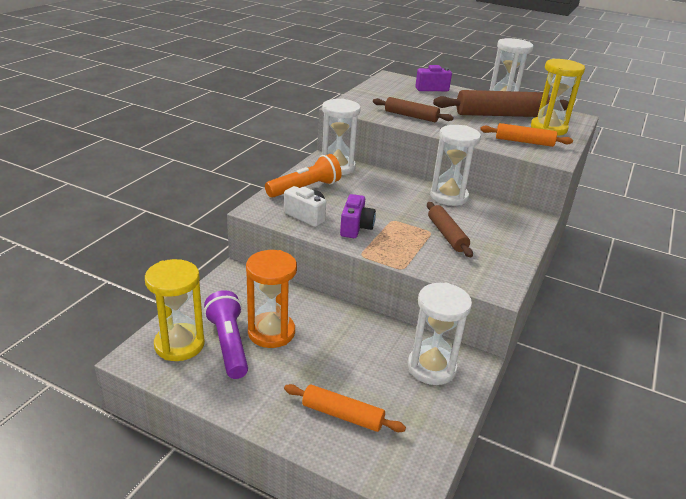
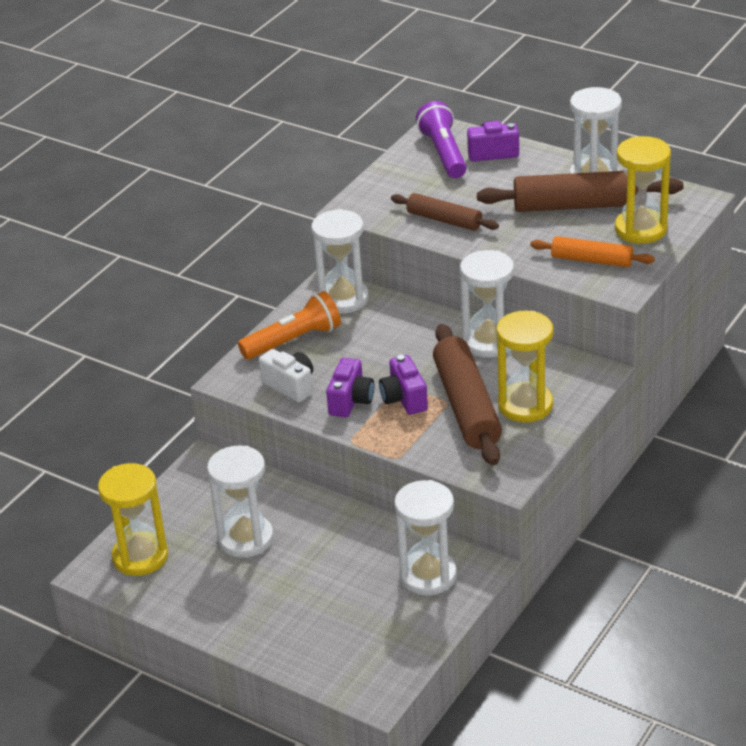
camera: 10 degrees right, 5 degrees up
purple flashlight [204,290,248,379] -> purple flashlight moved to [416,101,467,178]
orange hourglass [246,250,297,348] -> white hourglass [207,446,274,558]
orange rolling pin [284,384,406,432] -> none
brown rolling pin [427,202,473,257] -> brown rolling pin [433,324,502,465], size x1.70
none -> purple camera [379,355,428,415]
none -> yellow hourglass [496,311,553,422]

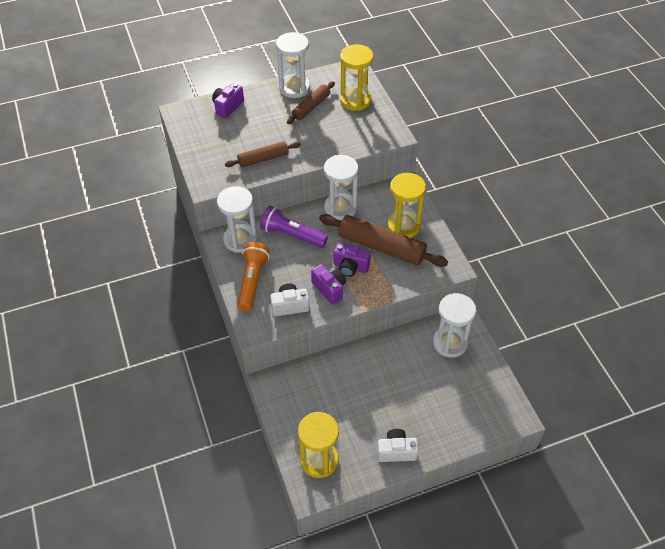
camera: 55 degrees left, 15 degrees up
white hourglass [207,446,274,558] -> none
purple flashlight [416,101,467,178] -> purple flashlight moved to [260,206,328,248]
brown rolling pin [477,171,684,212] -> brown rolling pin [287,81,335,124], size x0.59
orange rolling pin [530,236,655,267] -> none
none -> white camera [377,429,419,462]

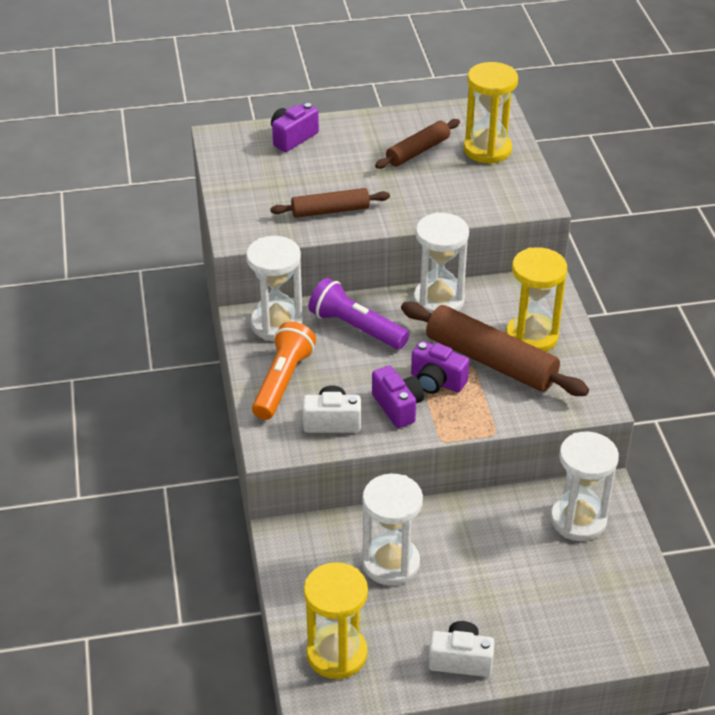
camera: 10 degrees right, 10 degrees down
white hourglass [276,32,310,98] -> white hourglass moved to [362,474,423,586]

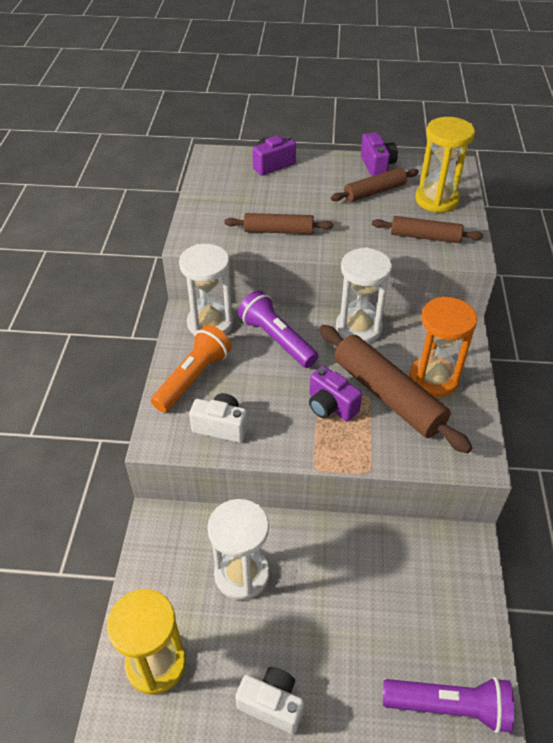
camera: 15 degrees right, 5 degrees up
purple camera [372,366,424,428] -> purple camera moved to [361,132,398,176]
yellow hourglass [506,247,567,352] -> orange hourglass [409,296,477,397]
white hourglass [551,431,619,541] -> none
none -> brown rolling pin [372,216,483,243]
none -> purple flashlight [383,677,514,733]

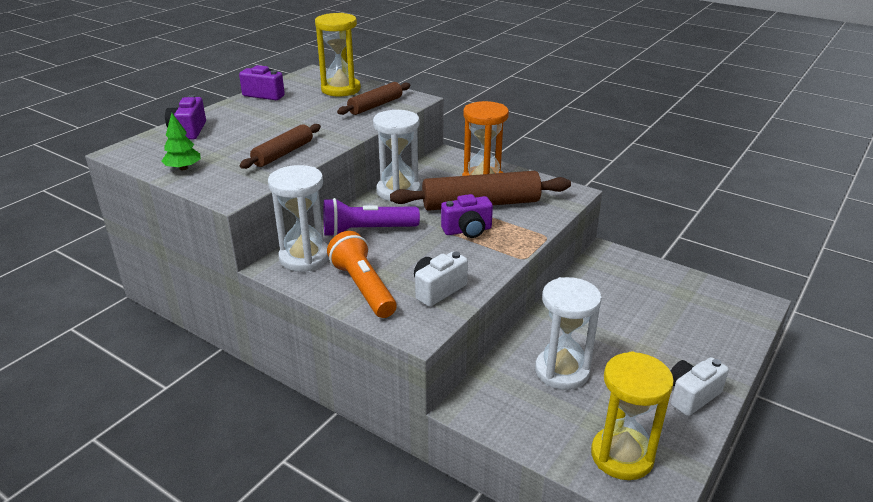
camera: 60 degrees left, 15 degrees down
brown rolling pin [331,168,419,202] -> none
purple flashlight [383,677,514,733] -> none
none -> green tree [162,113,201,170]

